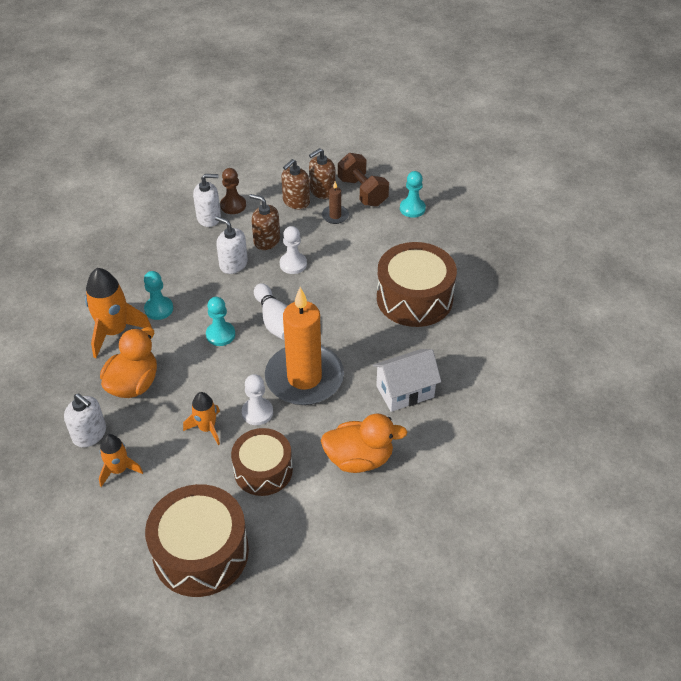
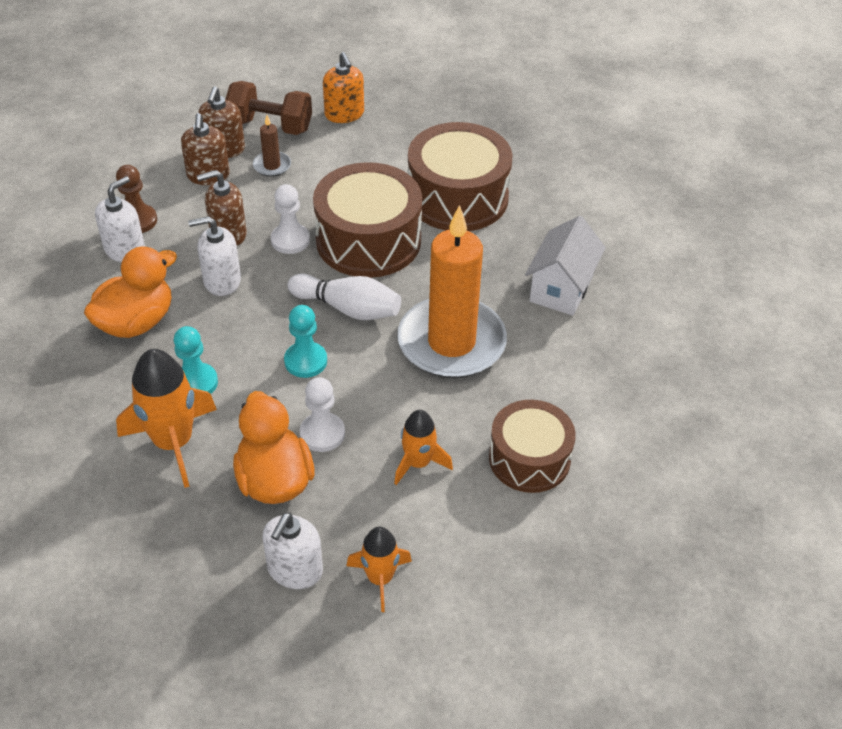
camera: 45 degrees left, 0 degrees up
white soap dispenser [64,393,106,447] -> white soap dispenser turned 120 degrees clockwise [262,512,323,589]
brown drum [145,484,249,597] -> brown drum moved to [313,162,422,278]
white pawn [242,374,273,425] -> white pawn moved to [300,377,345,452]
orange duck [321,413,407,473] -> orange duck moved to [84,247,177,338]
turquoise pawn [400,171,426,218] -> orange soap dispenser [323,52,364,123]

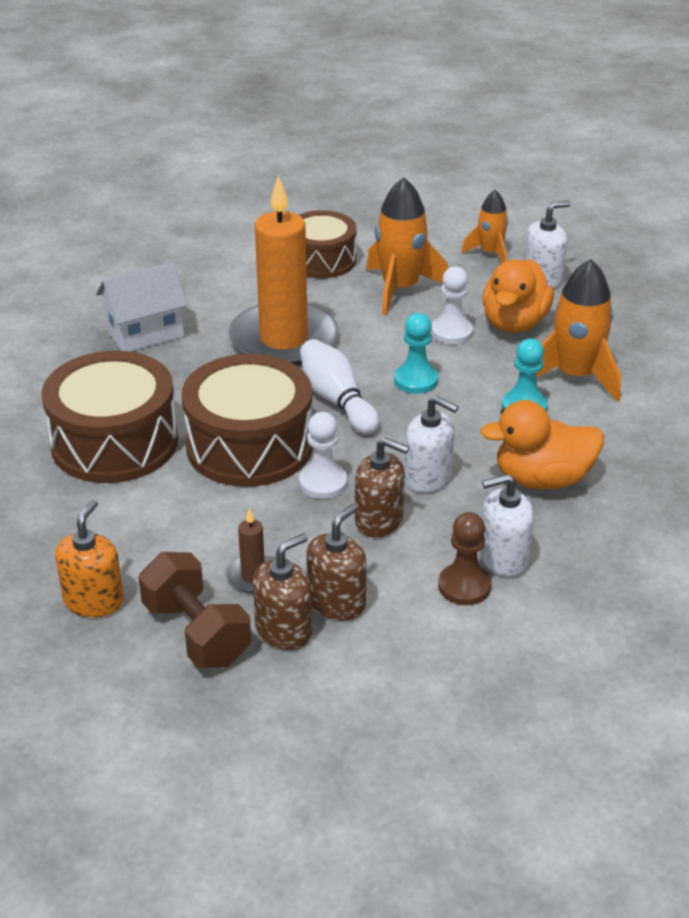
camera: 140 degrees left, 10 degrees down
orange rocket [394,410,453,485] -> orange rocket [366,177,448,315], size x1.68

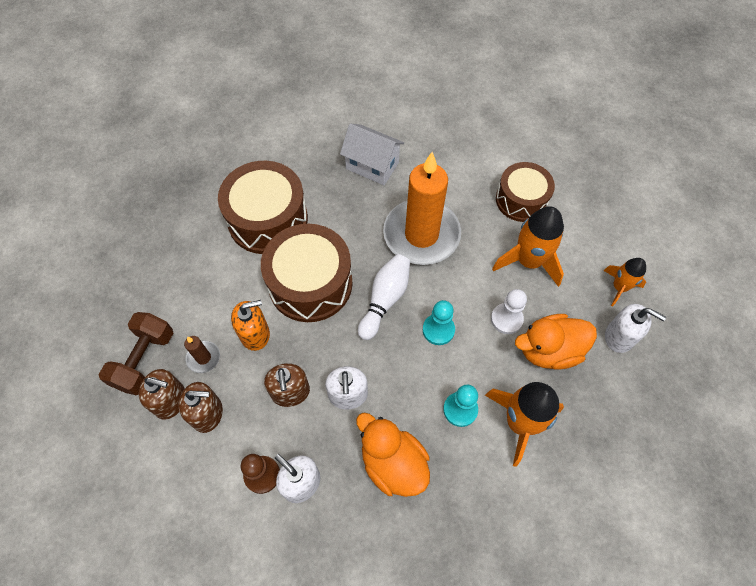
camera: 55 degrees right, 25 degrees up
orange soap dispenser [55,500,124,617] -> orange soap dispenser moved to [231,300,270,351]
white pawn [299,412,347,499] -> none

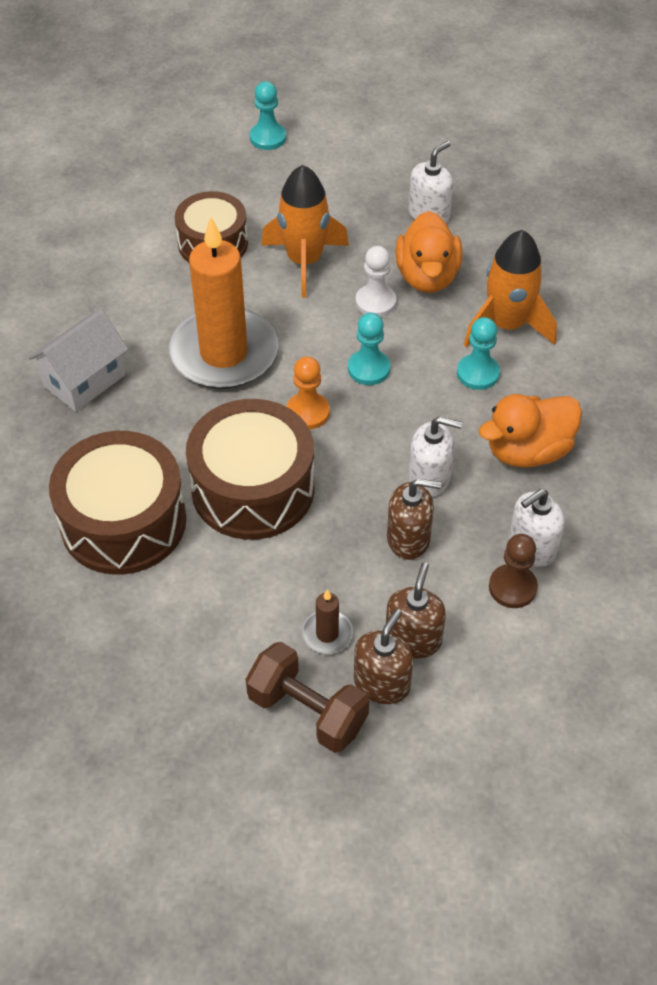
camera: 75 degrees left, 10 degrees down
orange soap dispenser [231,300,270,351] -> none
white bowling pin [358,254,410,340] -> orange pawn [286,356,330,429]
orange rocket [603,258,646,306] -> none
none -> turquoise pawn [250,81,286,150]

